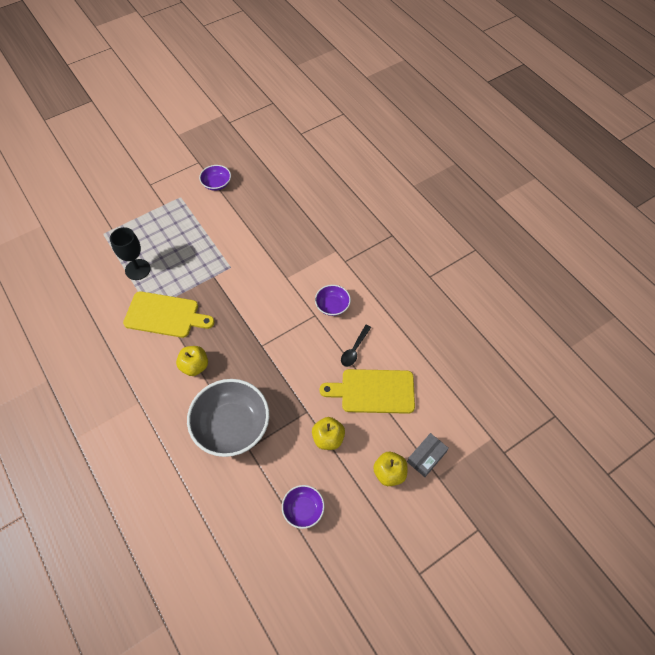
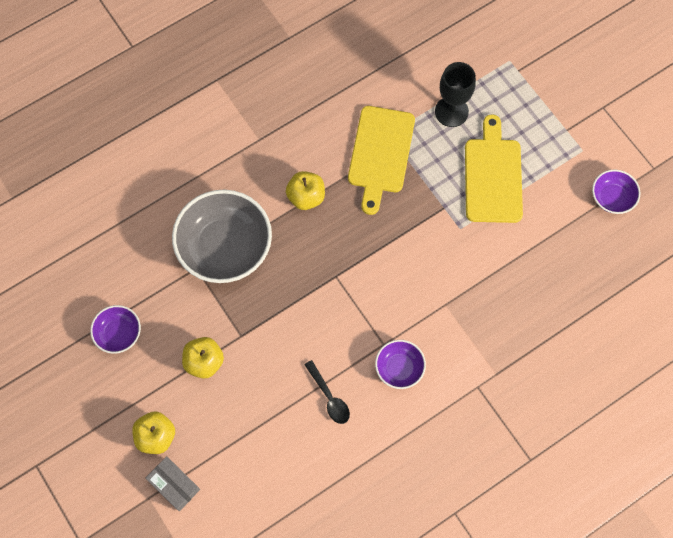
camera: 90 degrees right, 10 degrees up
yellow cutting board [320,369,415,414] -> yellow cutting board moved to [465,114,523,223]
black spoon [341,325,371,367] -> black spoon turned 150 degrees counterclockwise [304,360,350,424]

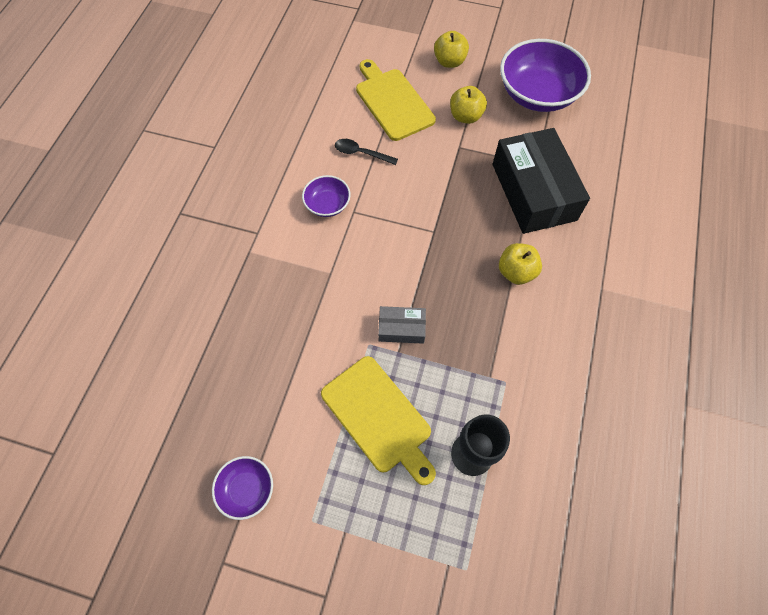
camera: 140 degrees right, 5 degrees down
purple bowl [90,305,141,354] -> purple bowl [500,39,591,112], size x2.01
grey box [145,456,200,511] -> grey box moved to [378,306,426,344]
grey bowl [172,190,272,283] -> black box [493,128,590,234]
yellow cutting board [348,106,415,215] -> yellow cutting board moved to [356,59,436,141]

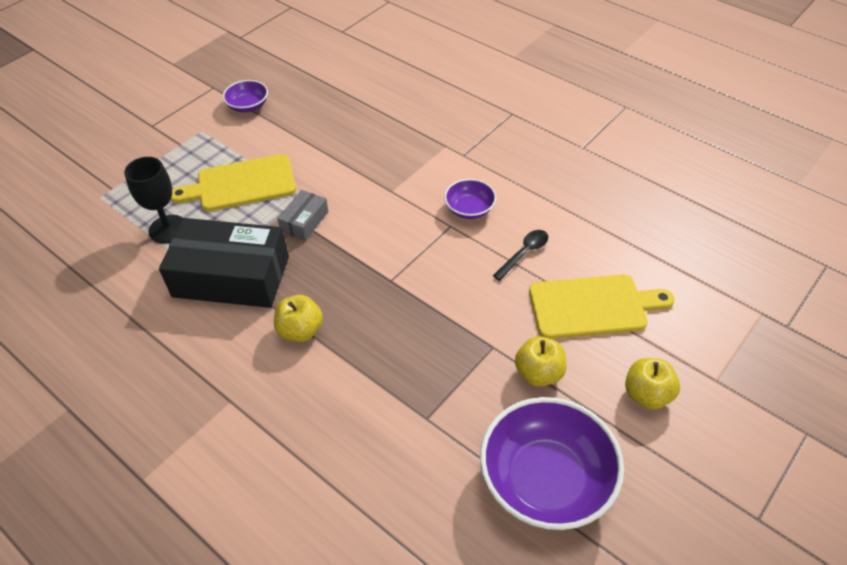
camera: 115 degrees right, 15 degrees down
black box [493,128,590,234] -> black box moved to [159,218,289,308]

